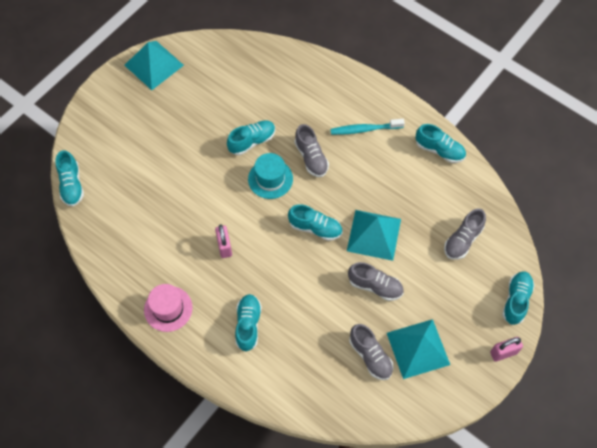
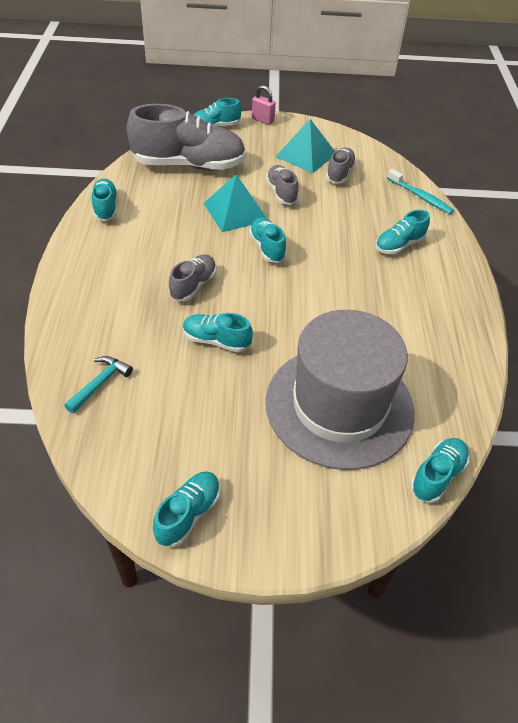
camera: 130 degrees left, 15 degrees down
turquoise pyramid [124,41,184,90] -> turquoise shoe [153,471,220,547]
pink hat [144,284,192,332] -> none
pink padlock [215,224,232,258] -> none
turquoise hat [248,153,293,199] -> none
turquoise toothbrush [330,119,405,135] -> turquoise toothbrush moved to [387,169,454,214]
grey shoe [444,209,486,260] -> grey shoe [127,104,246,171], size x2.04
none -> turquoise hammer [64,356,133,413]
none -> grey hat [266,310,414,470]

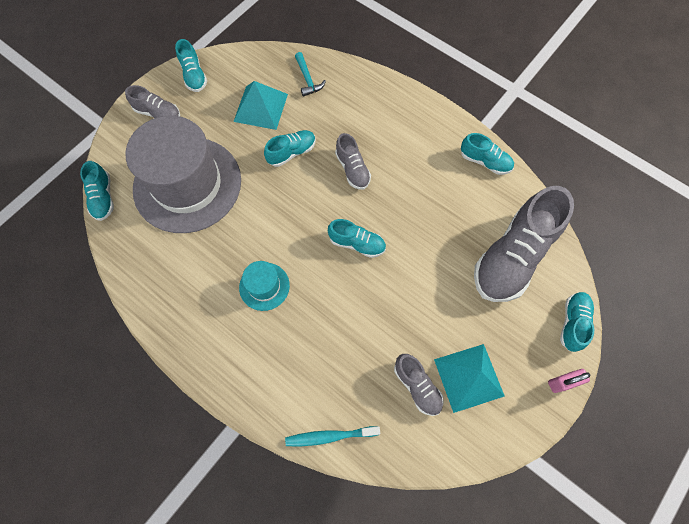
camera: 130 degrees right, 20 degrees up
turquoise pyramid [204,174,266,232] -> turquoise pyramid moved to [233,81,288,130]
grey shoe [266,165,299,205] -> grey shoe moved to [125,85,180,118]
turquoise shoe [375,210,430,254] -> none
none -> turquoise hat [239,261,290,311]

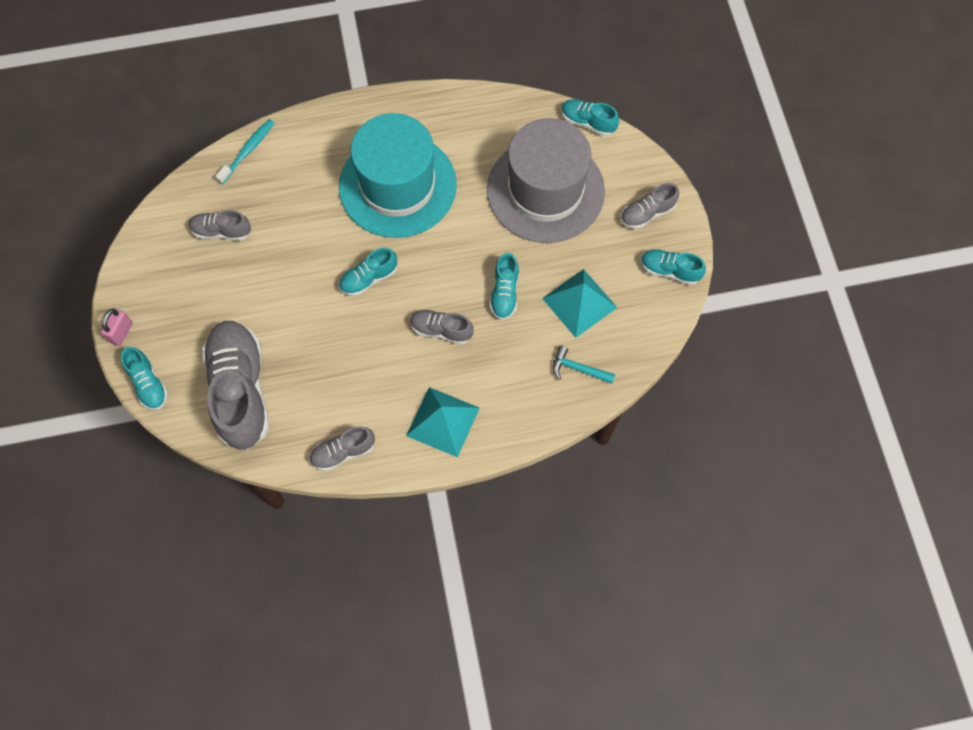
camera: 130 degrees right, 0 degrees up
turquoise hat [239,261,290,311] -> turquoise hat [339,113,457,238], size x2.31
turquoise pyramid [434,344,505,413] -> turquoise pyramid moved to [406,387,480,457]
turquoise shoe [461,133,514,175] -> grey shoe [309,426,375,471]

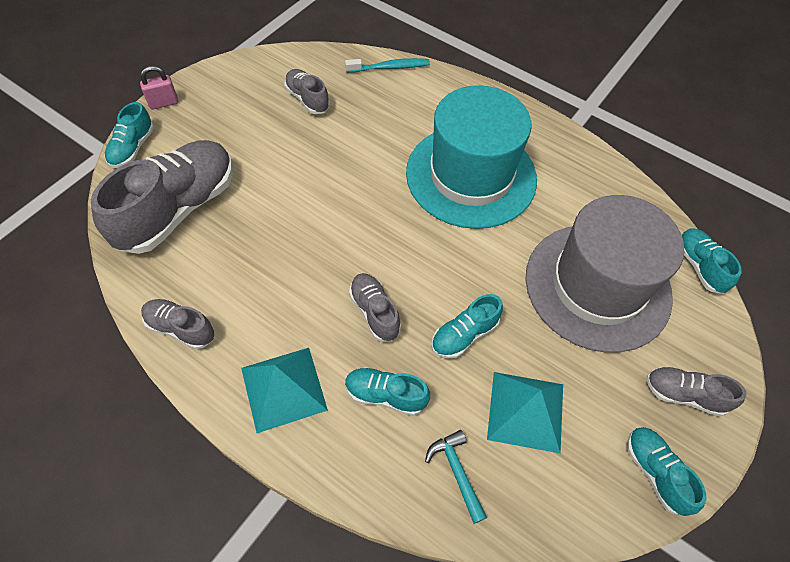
camera: 45 degrees right, 10 degrees down
turquoise shoe [339,248,397,296] -> turquoise shoe moved to [345,367,430,416]

